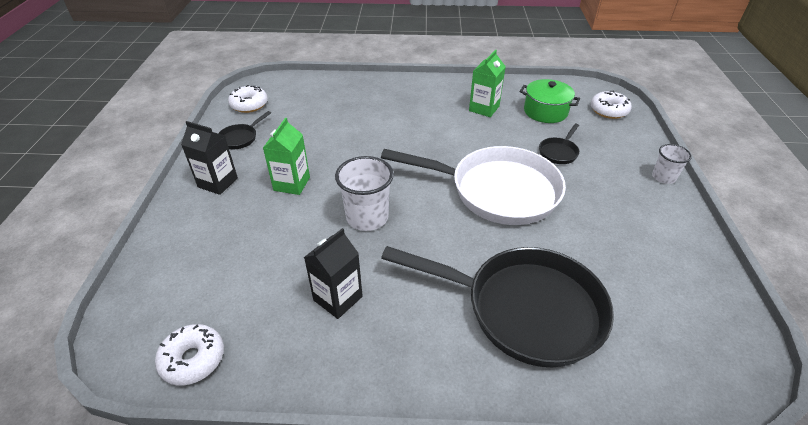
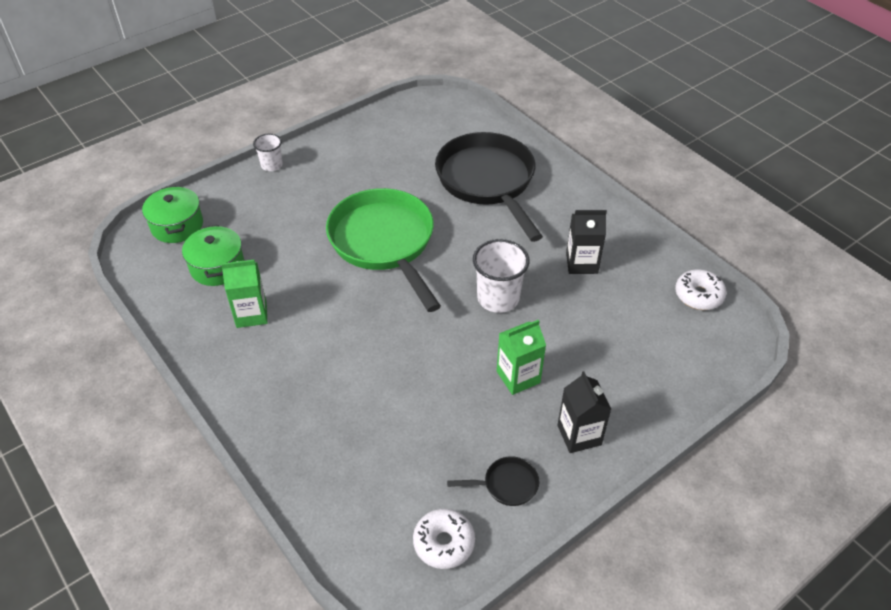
camera: 130 degrees left, 5 degrees up
white pan [381,146,566,225] -> green pan [326,188,441,312]
black pan [539,124,580,164] -> none
white donut [591,91,632,119] -> green pot [142,186,203,243]

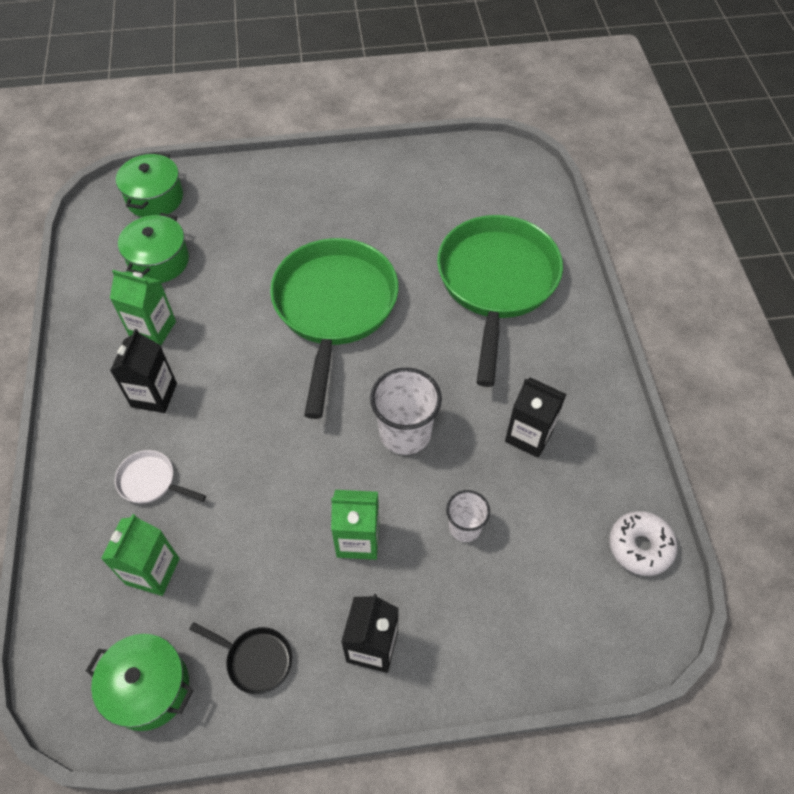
camera: 30 degrees right, 10 degrees up
white cup [253,134,283,171] -> white cup moved to [446,490,490,542]
white donut [413,509,475,569] -> green pot [86,634,193,731]
black pan [435,132,543,242] -> green pan [437,215,563,387]
none -> green carton [101,514,180,596]
none -> black carton [110,329,177,413]
none -> white pan [115,450,206,504]

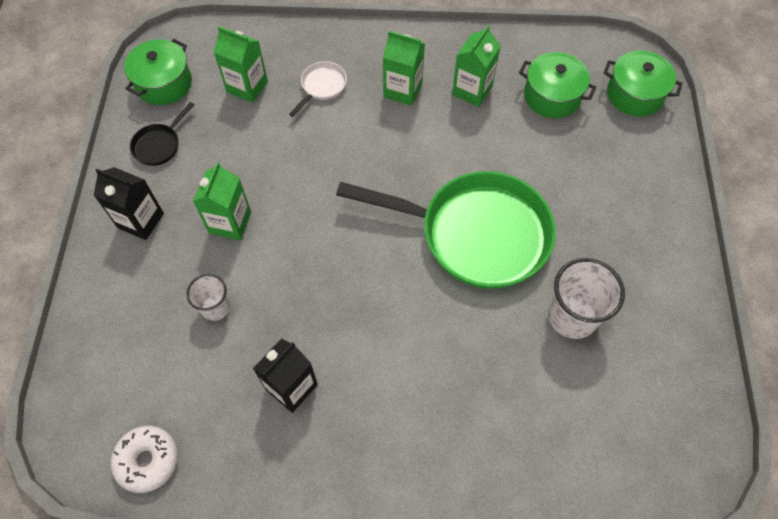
camera: 100 degrees right, 5 degrees up
black carton [110,329,177,413] -> green carton [383,31,425,106]
white cup [370,368,442,455] -> white cup moved to [548,258,625,339]
green pan [437,215,563,387] -> none

